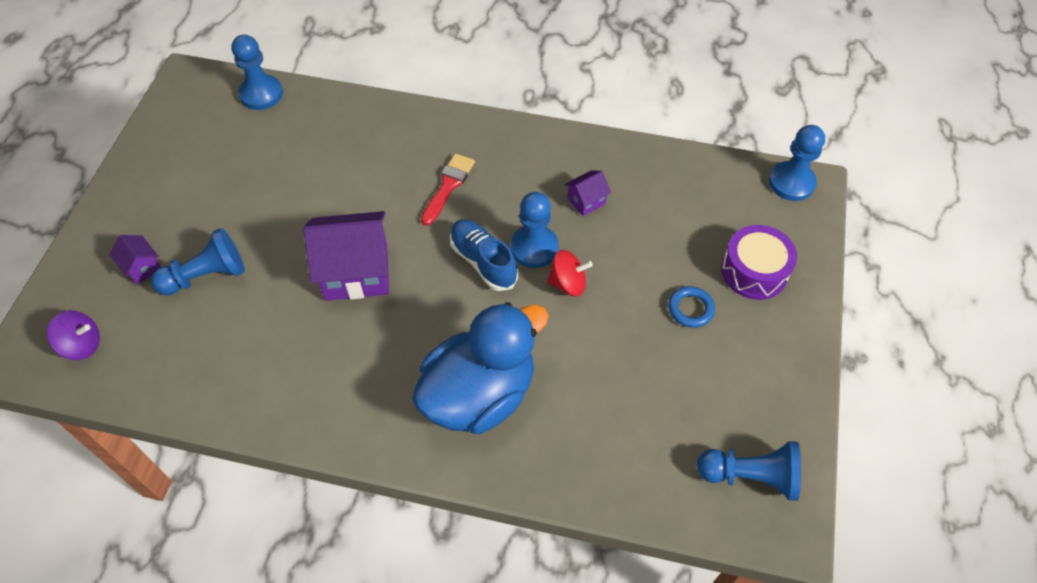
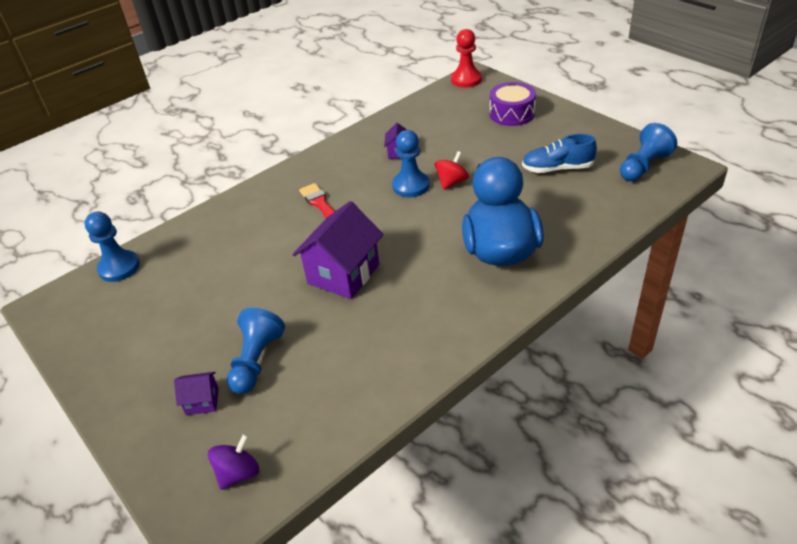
camera: 50 degrees left, 15 degrees down
blue shoe [450,220,518,291] -> blue shoe moved to [522,134,597,173]
blue ring [668,286,715,328] -> none
blue pawn [769,125,825,201] -> red pawn [451,29,482,88]

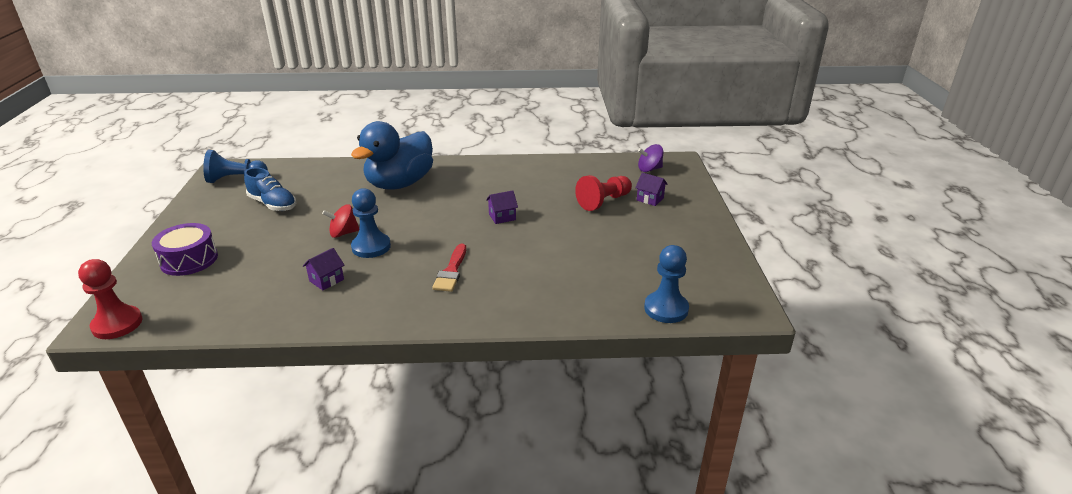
camera: 145 degrees left, 10 degrees down
blue pawn [227,308,285,394] -> red pawn [575,175,632,211]
purple house [293,201,383,299] -> purple house [486,190,518,224], size x0.47

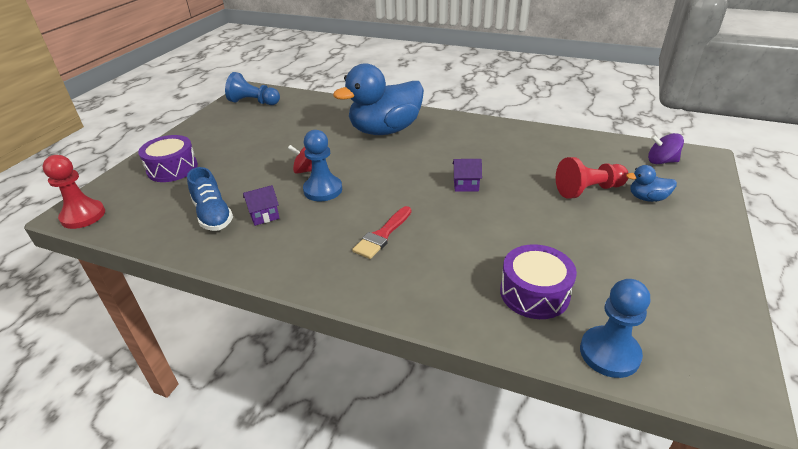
camera: 25 degrees right, 5 degrees up
blue shoe [244,167,296,211] -> blue shoe moved to [187,167,233,231]
purple house [635,172,668,206] -> blue duck [626,165,677,202]
none -> purple drum [500,244,577,319]

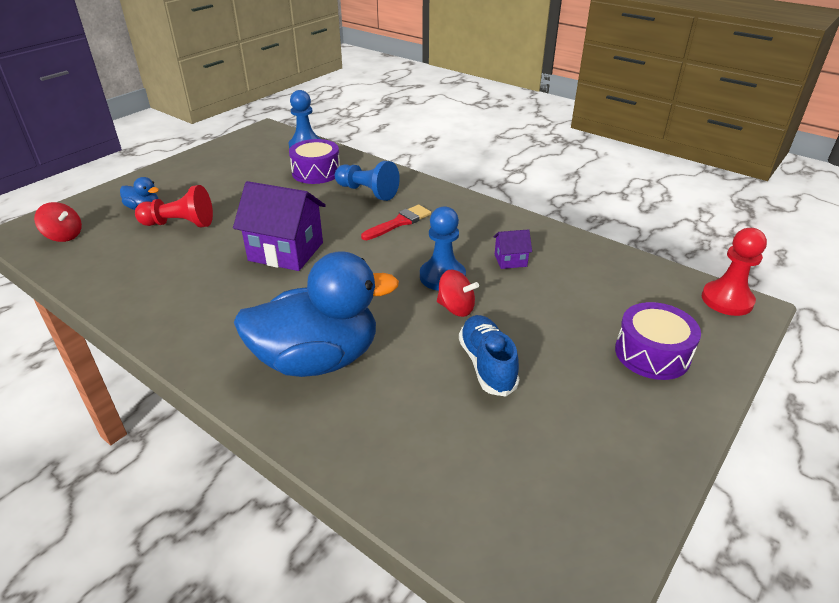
camera: 165 degrees left, 0 degrees up
blue shoe [187,167,233,231] -> blue shoe moved to [459,315,520,397]
blue pawn [225,72,280,105] -> blue pawn moved to [335,161,400,201]
purple house [453,159,482,192] -> purple house [233,181,326,271], size x2.12
purple spinning top [648,133,684,164] -> red spinning top [34,202,82,242]

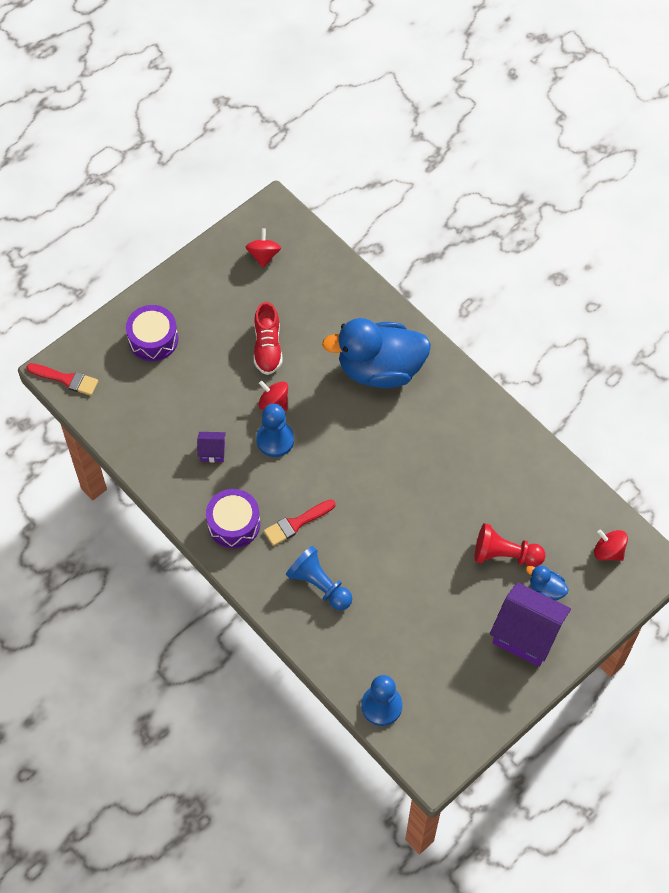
camera: 170 degrees left, 25 degrees up
purple house [233,181,326,271] -> purple house moved to [490,582,571,667]
purple drum [289,139,340,184] -> purple drum moved to [206,489,260,548]
blue shoe [459,315,520,397] -> red shoe [254,302,282,375]
red pawn [702,228,767,316] -> red brush [26,363,98,396]
none -> red spinning top [246,228,281,268]

